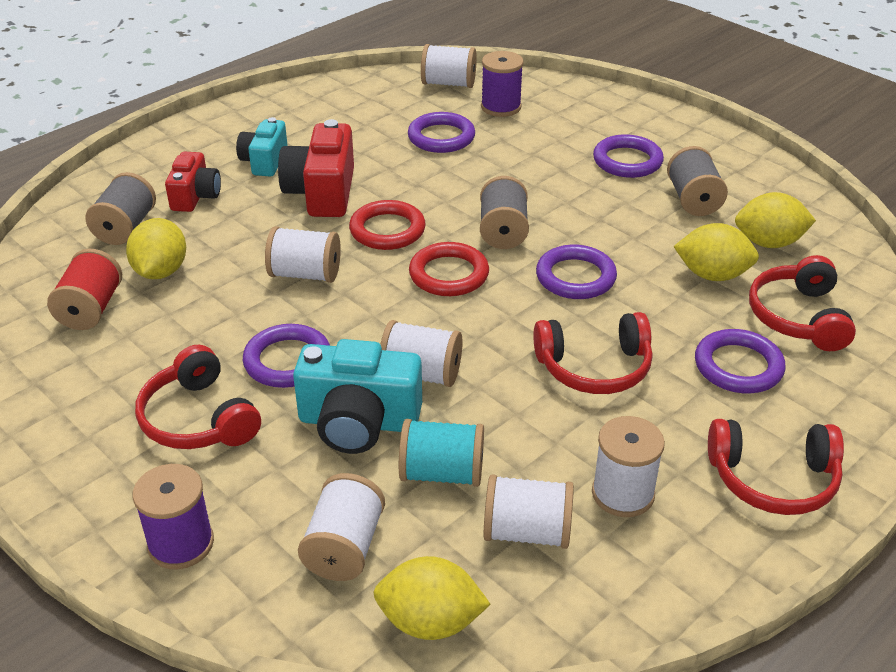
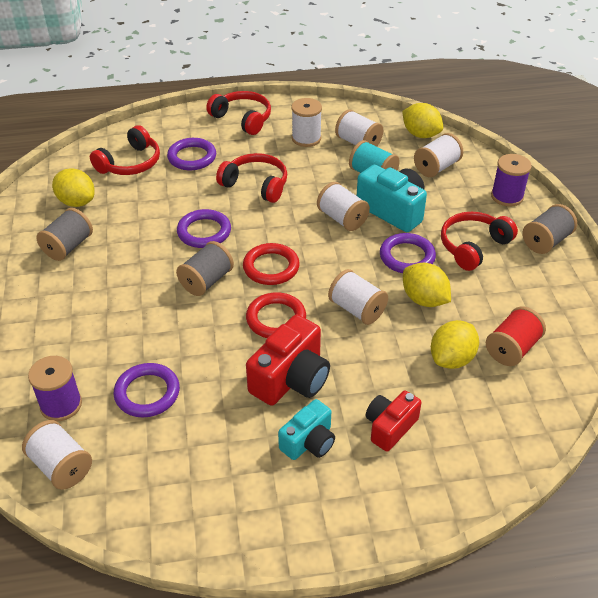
camera: 145 degrees left, 5 degrees up
grey spool [85,172,156,245] -> grey spool moved to [522,204,577,254]
red headphones [135,345,261,449] -> red headphones turned 135 degrees counterclockwise [441,212,518,271]
purple ring [593,134,664,178] -> none
yellow lemon [673,223,759,281] -> yellow lemon moved to [403,263,451,307]

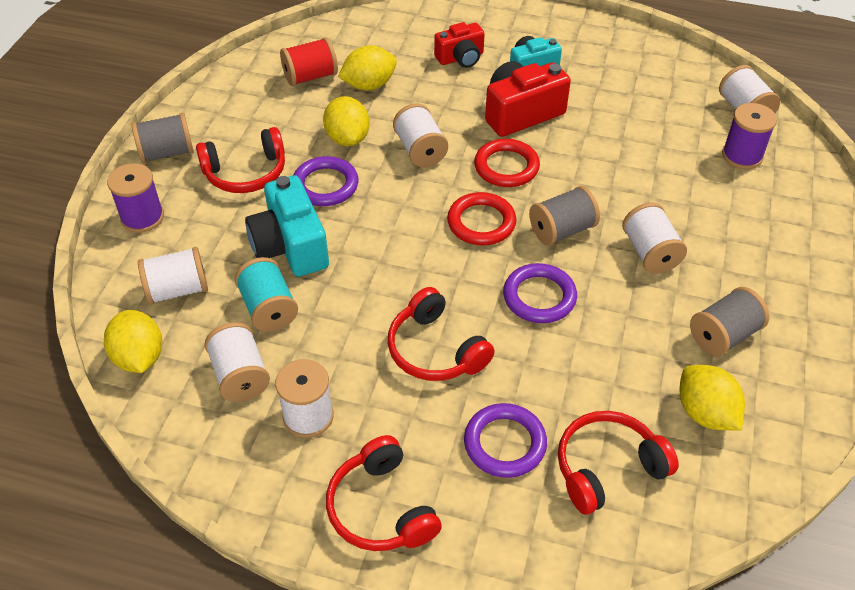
camera: 155 degrees left, 5 degrees up
purple ring [113,363,180,417] -> none
white spool [317,182,370,231] -> white spool moved to [622,203,687,274]

